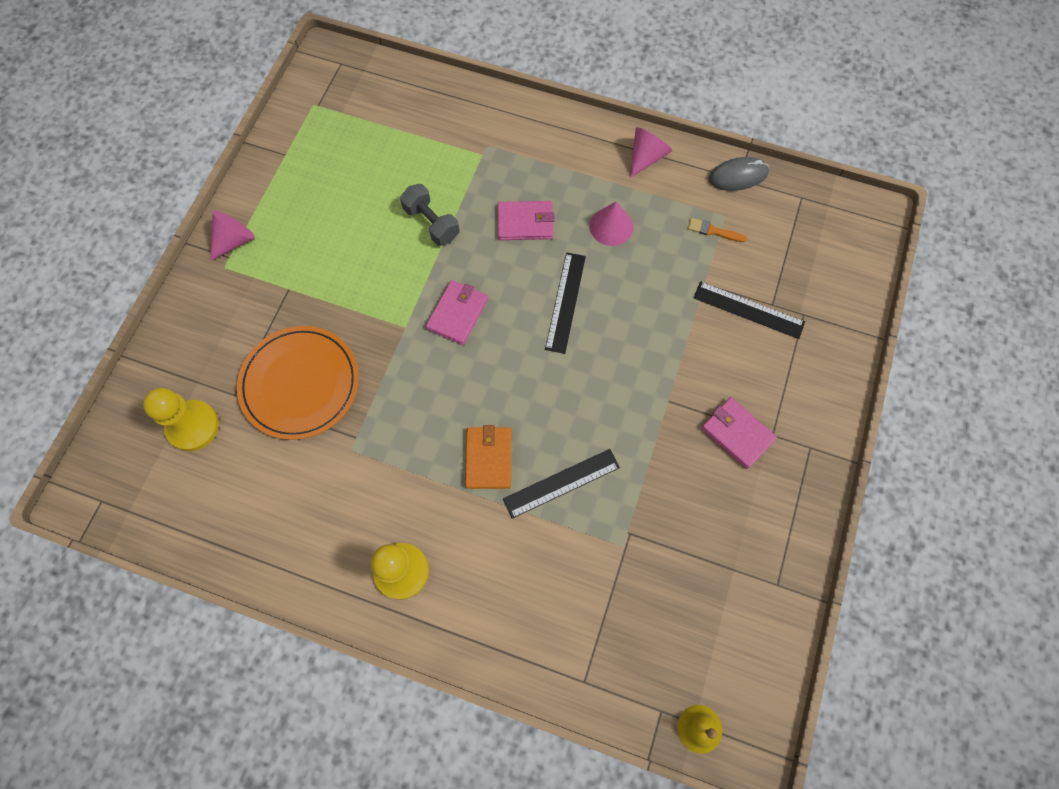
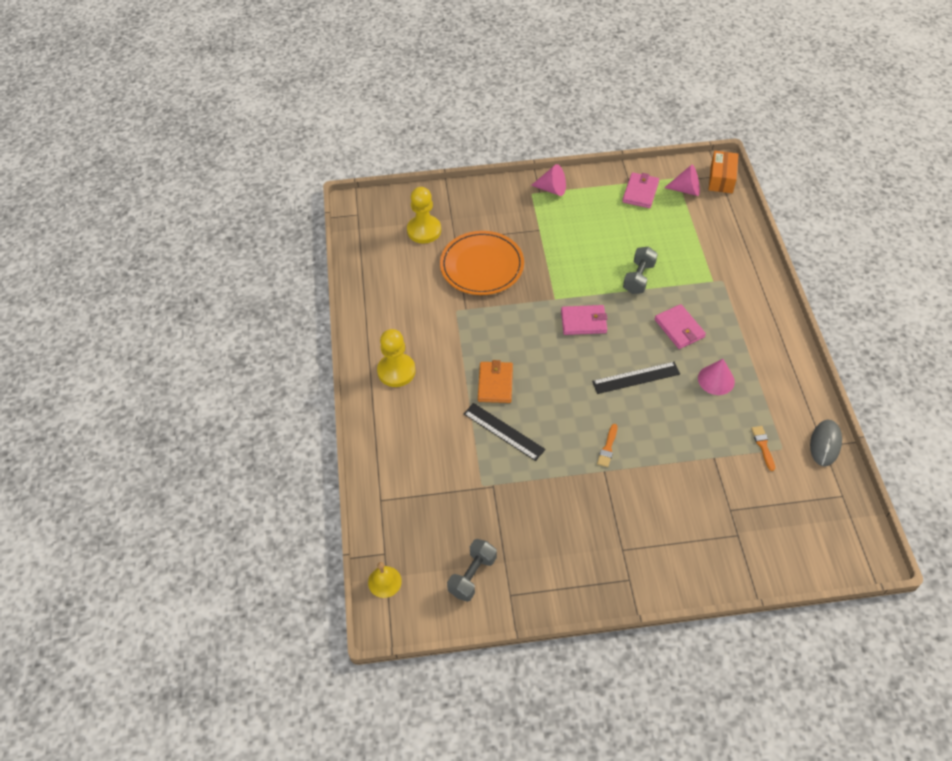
camera: 65 degrees right, 15 degrees down
orange wallet [465,425,512,489] -> orange wallet turned 60 degrees counterclockwise [478,360,513,403]
pink cone [630,127,672,178] -> pink cone moved to [664,165,700,196]
black ruler [694,281,805,339] -> none
pink wallet [702,397,777,469] -> pink wallet moved to [622,172,659,208]
grey mouse [709,157,769,191] -> grey mouse turned 60 degrees clockwise [810,420,842,466]
none -> grey dumbbell [447,539,497,602]
none -> orange brush [597,424,618,467]
none -> orange box [709,151,738,193]

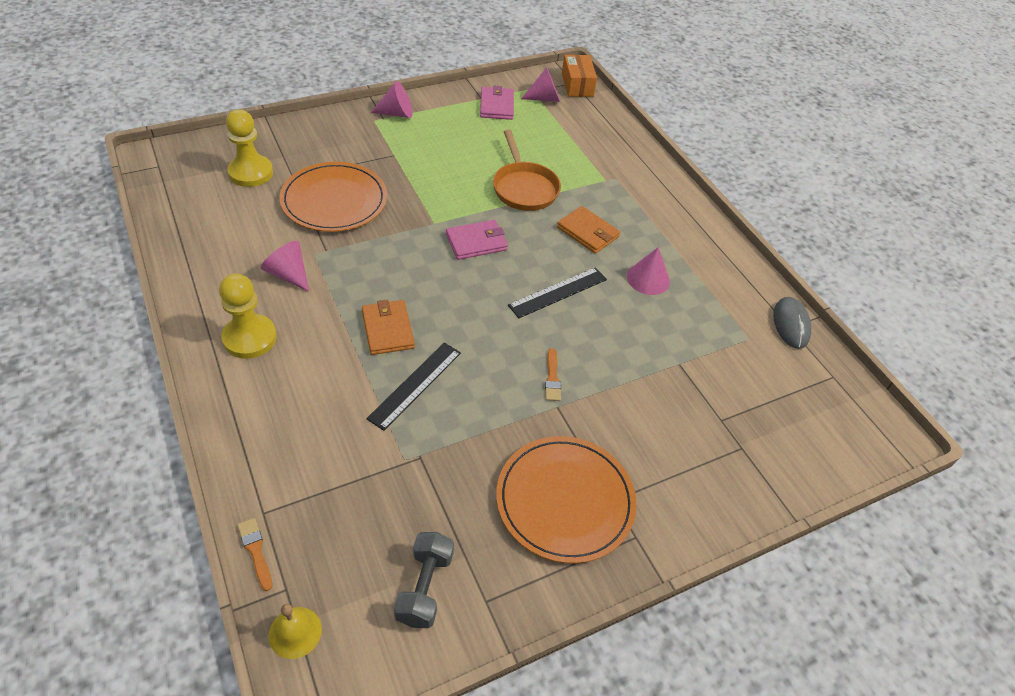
camera: 25 degrees left, 5 degrees down
black ruler [464,403,545,461] -> black ruler turned 75 degrees counterclockwise [366,343,461,431]
grey dumbbell [623,247,658,294] -> orange pan [493,130,561,211]
pink wallet [655,304,706,349] -> orange wallet [557,206,620,254]
orange brush [751,426,775,471] -> orange brush moved to [237,518,272,591]
none -> pink cone [261,241,309,292]
none -> orange plate [496,436,637,563]

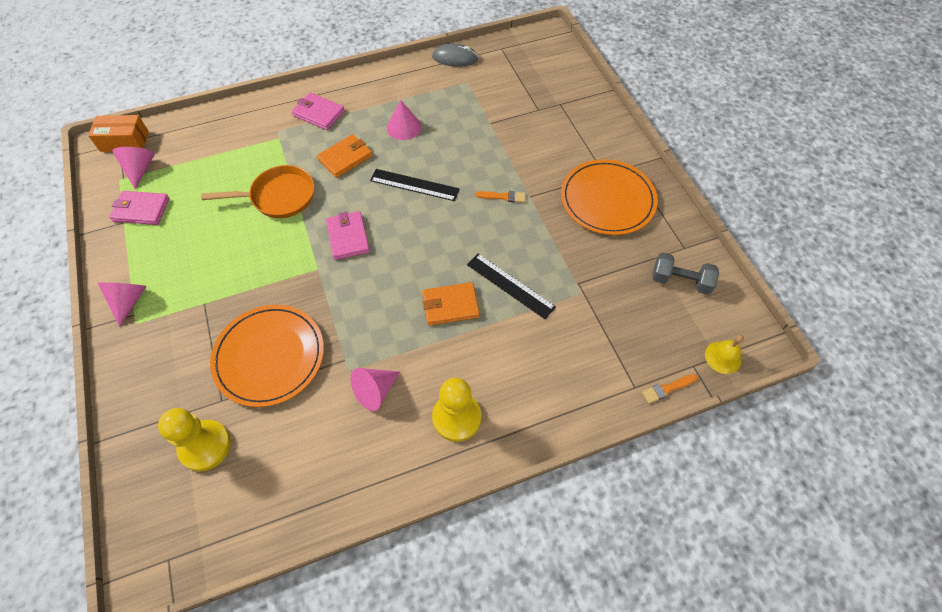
camera: 80 degrees left, 10 degrees up
black ruler [508,267,607,318] -> black ruler turned 45 degrees counterclockwise [370,169,460,201]
none -> pink wallet [292,93,345,130]

